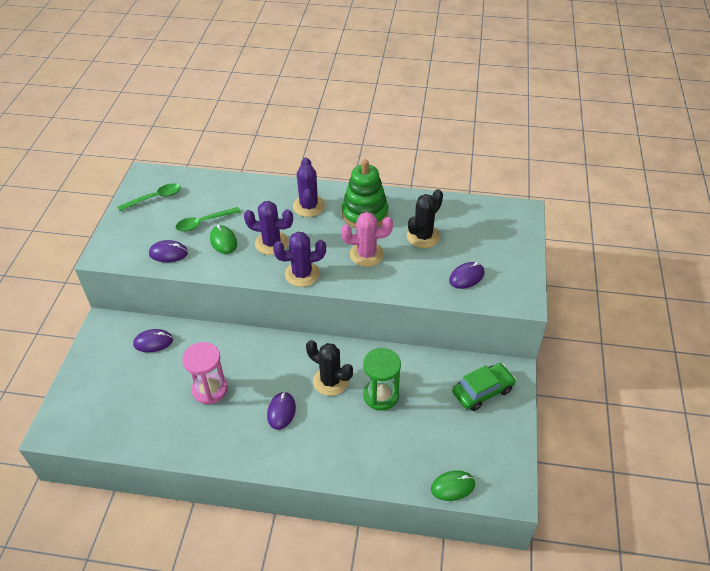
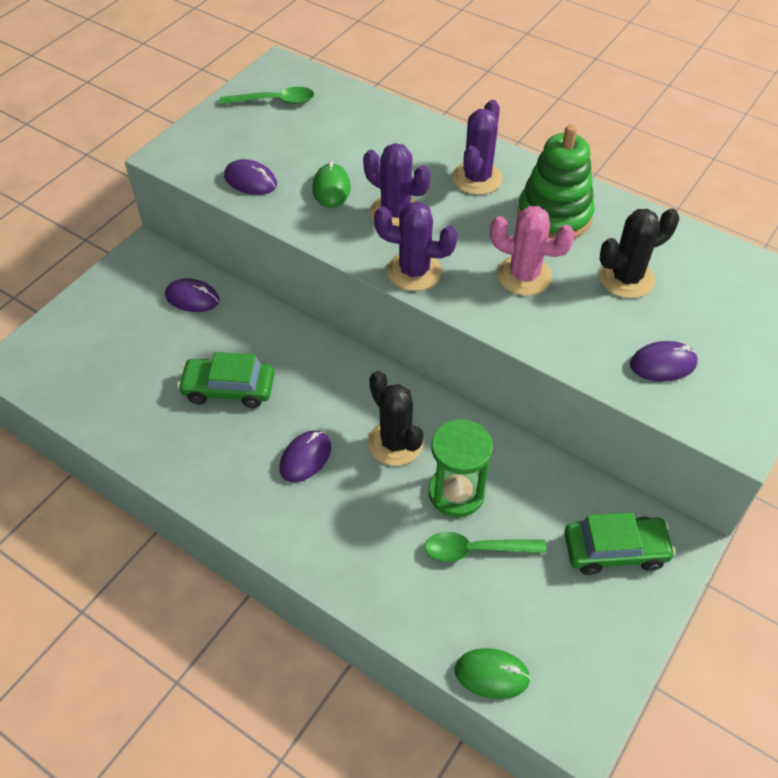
camera: 25 degrees right, 5 degrees up
green spoon [175,207,241,232] -> green spoon moved to [424,532,547,562]
pink hourglass [182,342,228,404] -> green car [177,352,275,408]

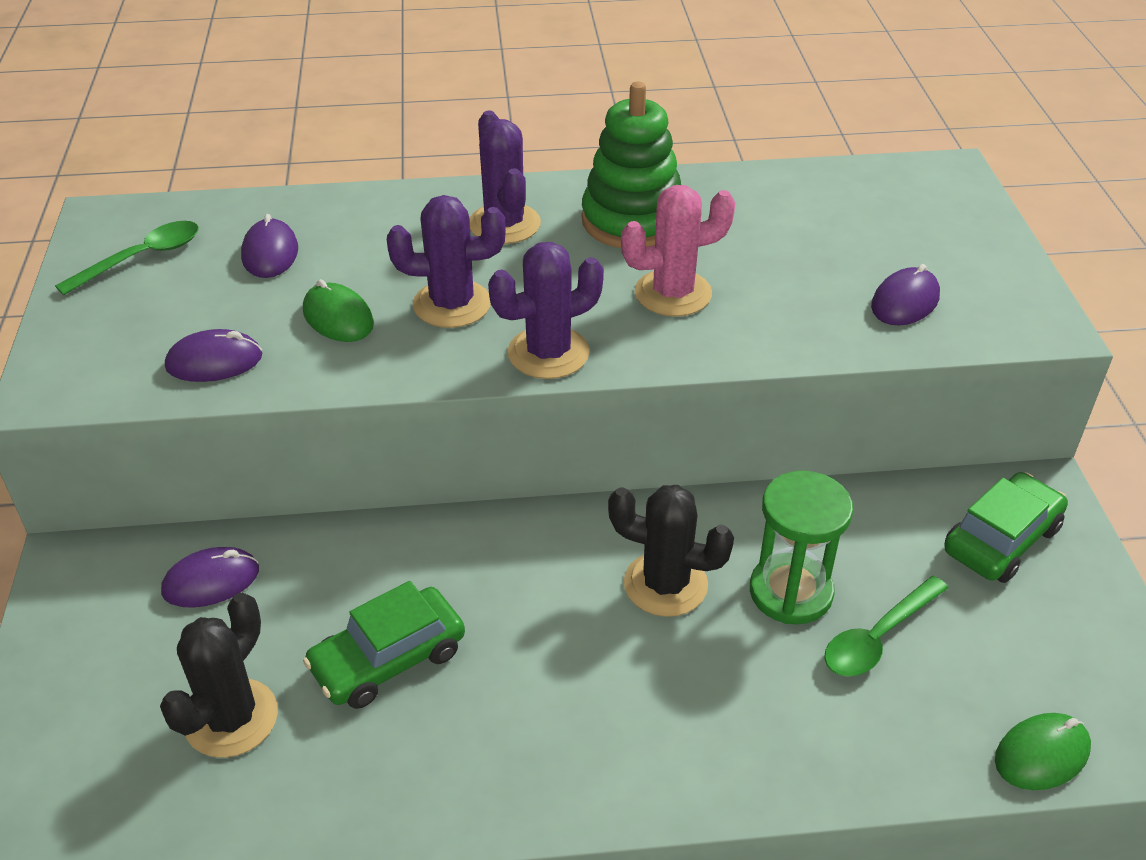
camera: 40 degrees left, 10 degrees down
purple mouse [279,431,331,482] -> purple mouse moved to [241,214,298,278]
black cactus [599,208,679,298] -> black cactus moved to [160,593,278,758]

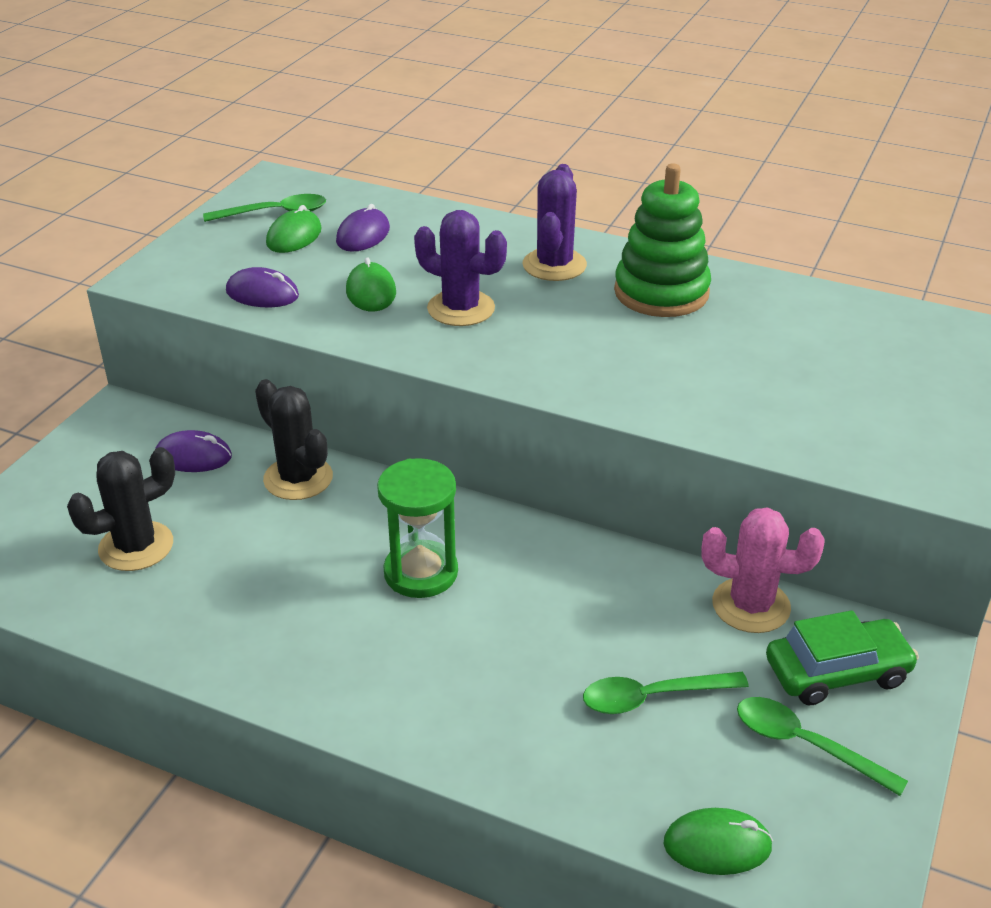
camera: 30 degrees right, 5 degrees down
green car [303,581,465,709] -> none
purple cactus [488,242,604,379] -> none
black cactus [608,485,734,617] -> black cactus moved to [255,379,333,500]
pink cactus [621,185,735,316] -> pink cactus moved to [701,507,824,633]
green hourglass [750,471,853,624] -> green hourglass moved to [377,458,458,598]
purple mouse [871,264,940,325] -> none
none -> green mouse [266,205,322,253]
none -> green spoon [737,697,908,796]

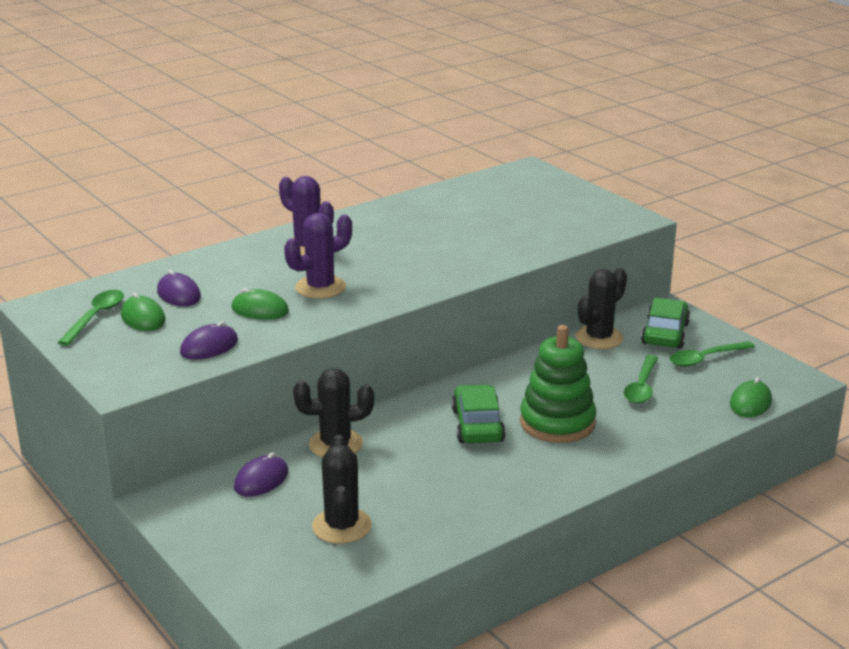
camera: 60 degrees left, 10 degrees down
green hourglass [377,458,458,598] -> green car [452,384,506,443]
green stacking toy [614,163,711,317] -> green stacking toy moved to [520,325,596,443]
pink cactus [701,507,824,633] -> black cactus [576,268,627,349]

